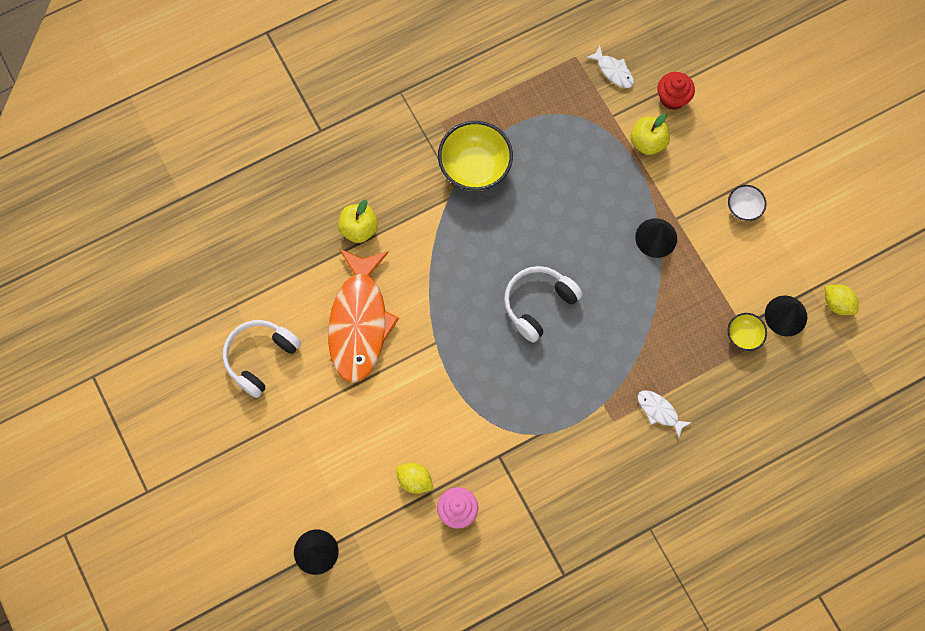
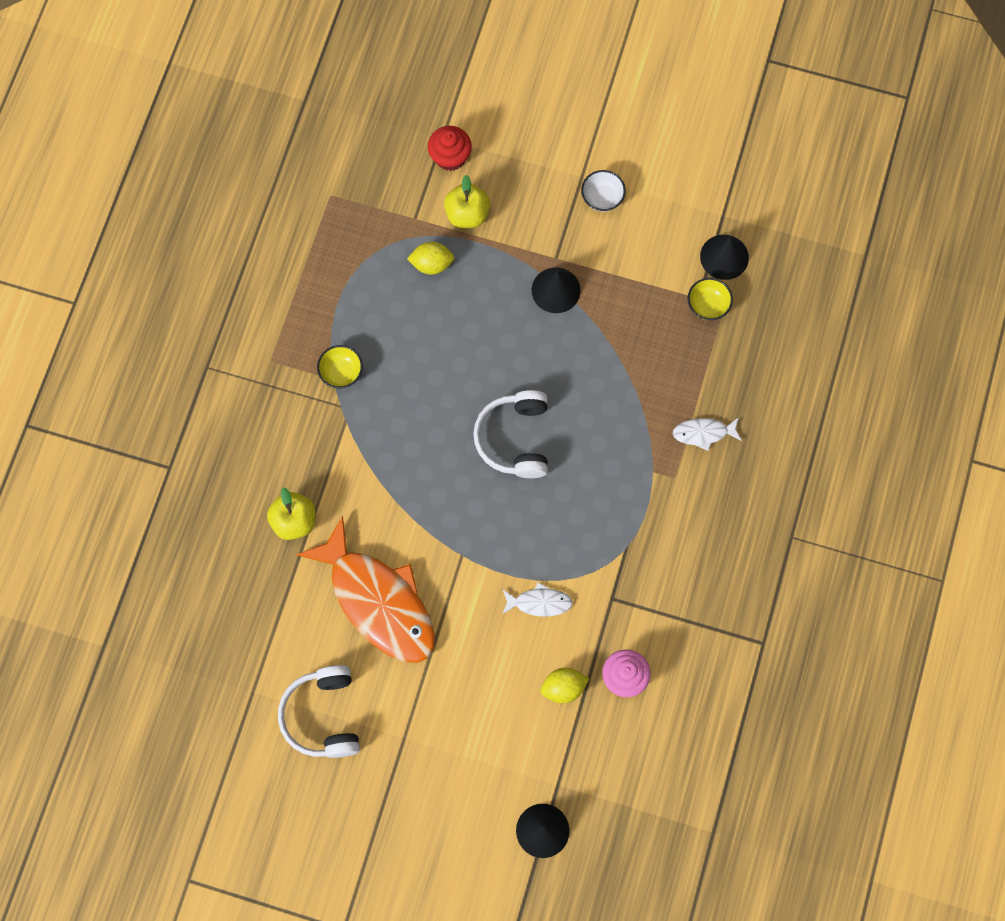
camera: 45 degrees left, 0 degrees up
yellow bowl [438,121,513,191] -> yellow bowl [317,345,363,388], size x0.51
white fish [586,45,634,88] -> white fish moved to [502,582,573,617]
yellow lemon [825,284,859,315] -> yellow lemon moved to [407,242,454,275]

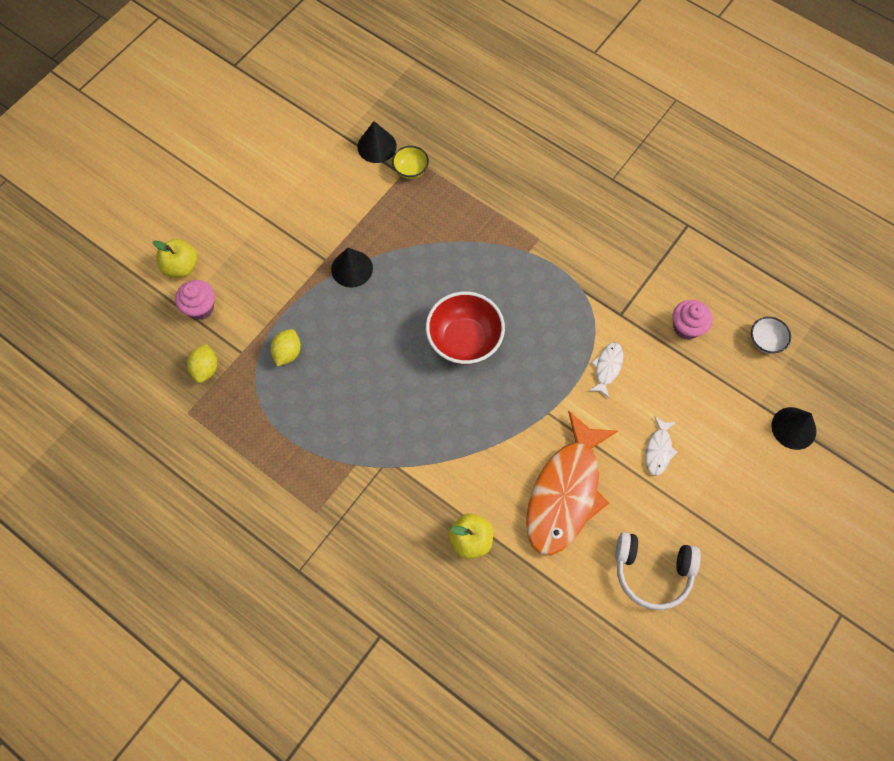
camera: 70 degrees left, 5 degrees down
orange fish [296,516,435,663] -> orange fish turned 135 degrees clockwise [526,411,618,555]
yellow bowl [317,345,363,388] -> none
red cupcake [428,126,472,171] -> pink cupcake [175,280,215,320]
yellow apple [444,175,490,228] -> yellow apple moved to [153,239,197,278]
white headphones [473,390,548,478] -> red bowl [426,291,505,365]
yellow lemon [540,668,589,703] -> yellow lemon moved to [187,344,217,383]
white bowl [581,170,626,212] -> white bowl moved to [751,317,791,354]
white fish [673,417,742,451] -> white fish moved to [645,416,677,476]

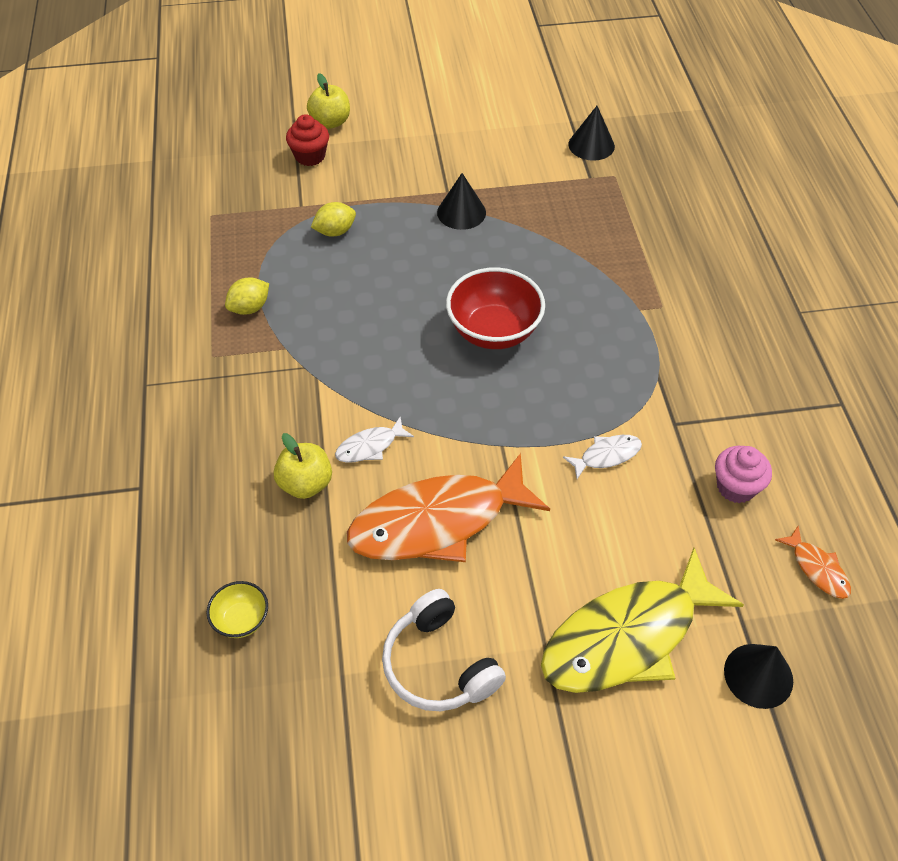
camera: 45 degrees right, 15 degrees down
pink cupcake [175,280,215,320] -> red cupcake [286,114,329,166]
yellow lemon [187,344,217,383] -> yellow lemon moved to [225,277,269,315]
yellow bowl [392,146,429,179] -> yellow bowl moved to [207,581,268,638]
white fish [645,416,677,476] -> white fish moved to [335,417,414,463]
white bowl [751,317,791,354] -> orange fish [775,526,851,599]
none -> yellow fish [541,548,744,693]

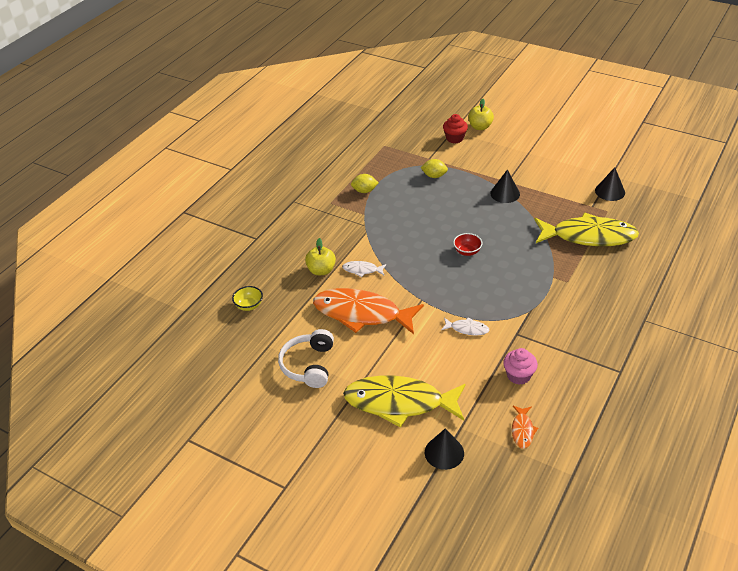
camera: 40 degrees right, 10 degrees down
red bowl [446,268,545,349] -> red bowl [453,233,482,256], size x0.51
none -> yellow fish [534,212,639,246]

